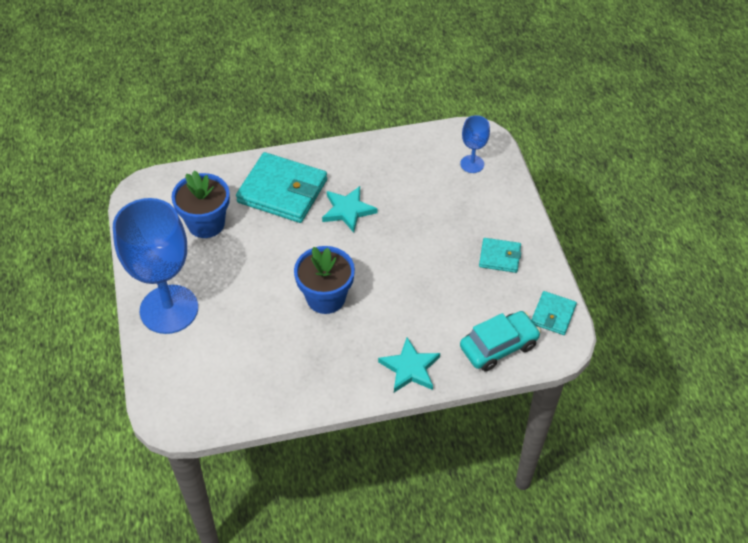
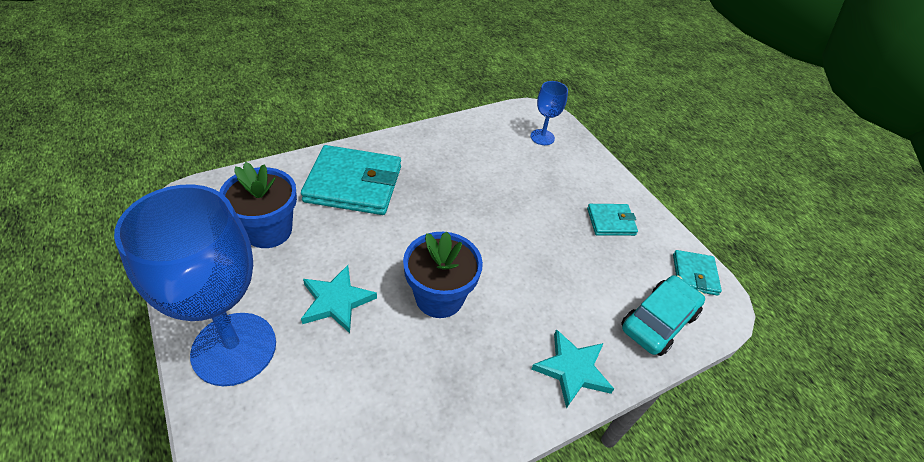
camera: 20 degrees left, 5 degrees down
turquoise star [322,186,377,233] -> turquoise star moved to [301,265,377,333]

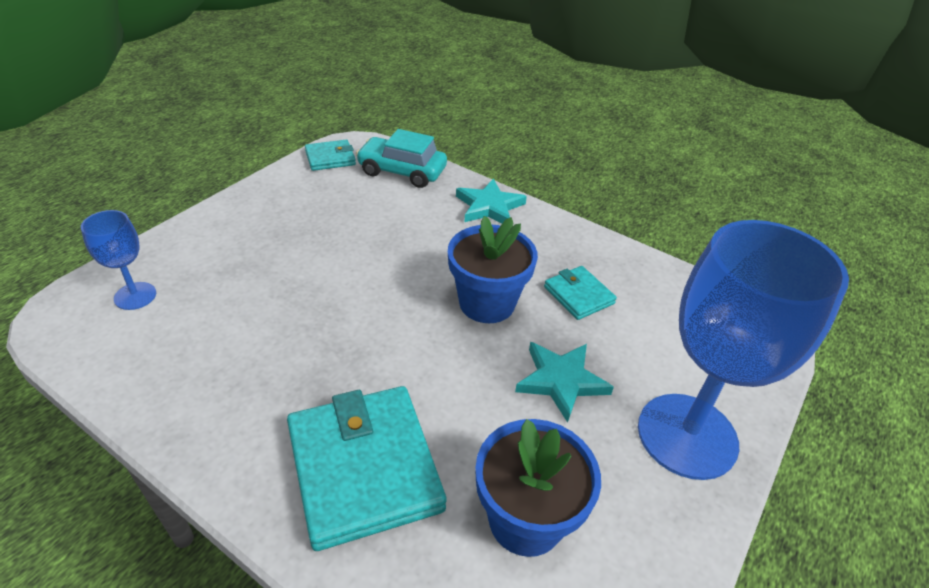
camera: 115 degrees left, 5 degrees down
turquoise wallet [587,204,638,236] -> turquoise wallet moved to [544,266,617,320]

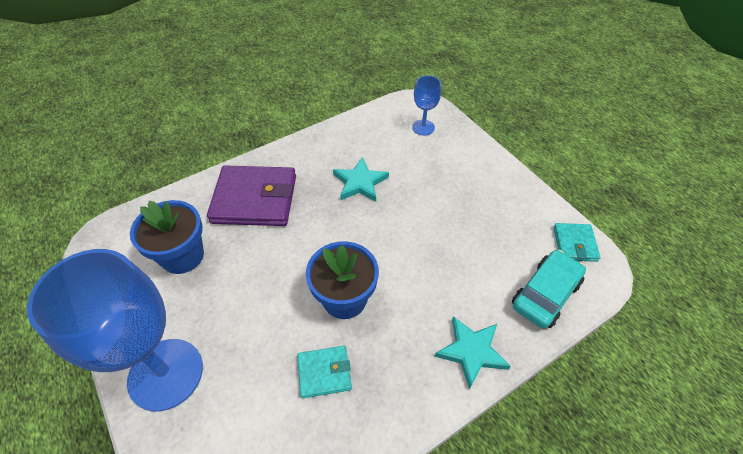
camera: 115 degrees right, 10 degrees up
turquoise wallet [287,386,447,551] -> purple wallet [207,166,296,226]
turquoise star [515,342,614,423] -> turquoise star moved to [333,157,389,202]

